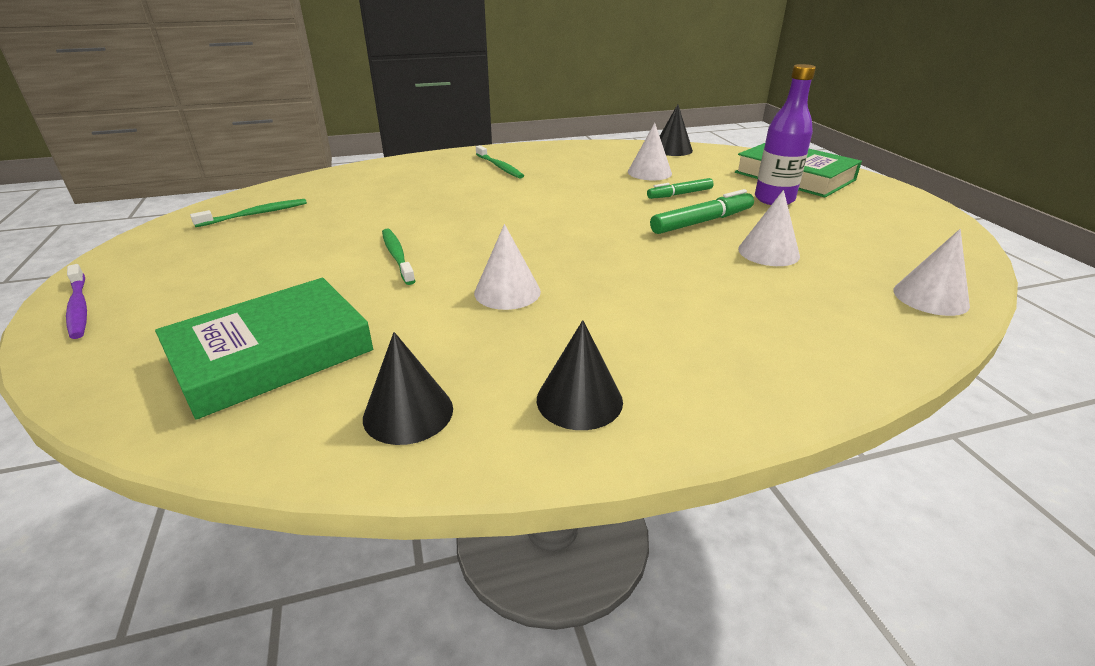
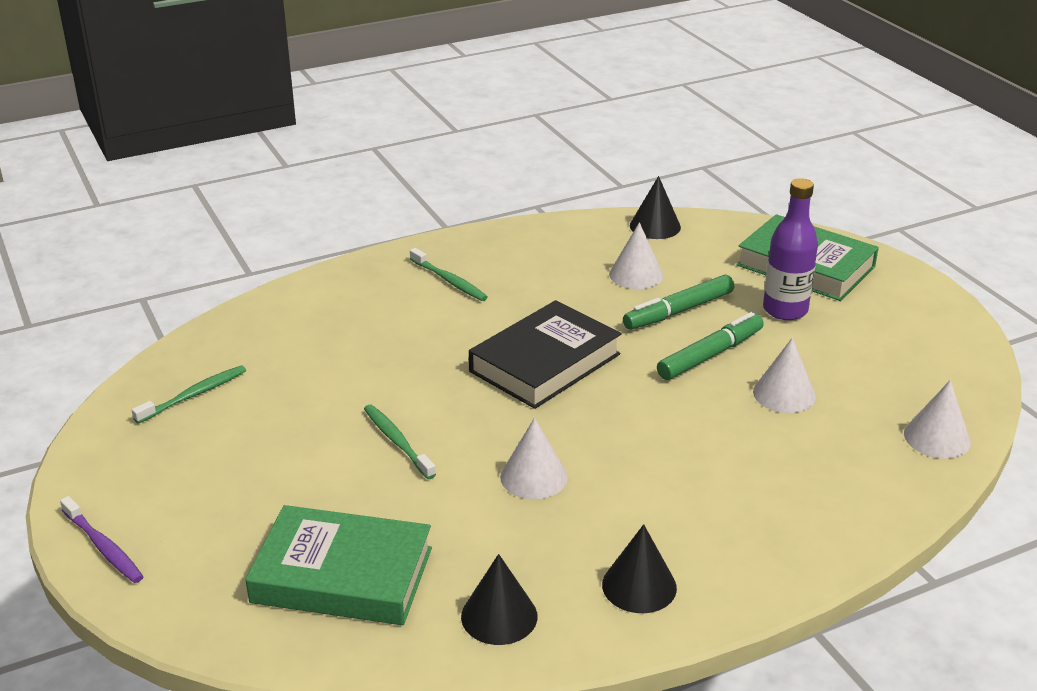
camera: 10 degrees left, 0 degrees up
green book [155,278,373,420] -> green book turned 60 degrees clockwise [245,505,432,625]
green marker [647,178,714,199] -> green marker [623,275,734,330], size x1.52
none -> black book [469,300,621,409]

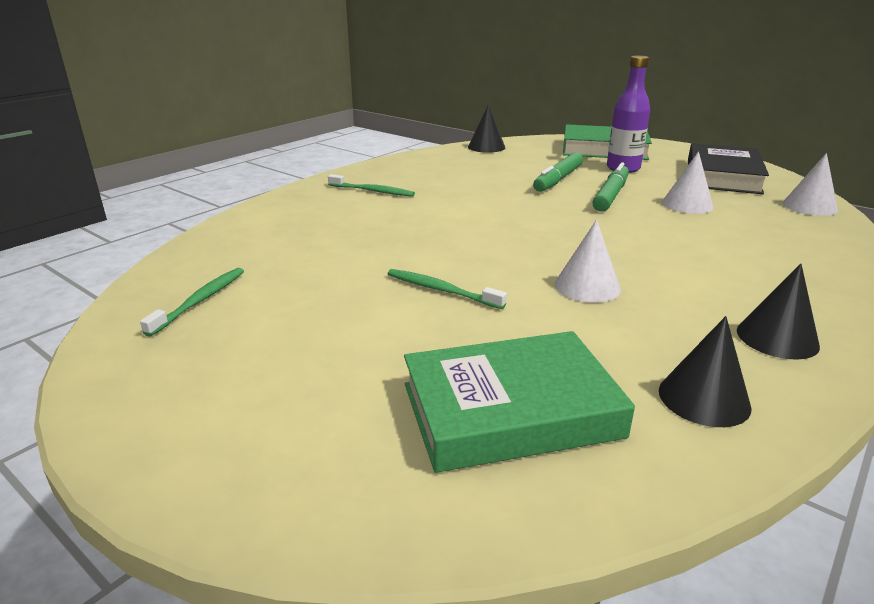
camera: 25 degrees left, 5 degrees down
purple toothbrush [60,496,144,583] -> none
black book [469,300,621,409] -> black book moved to [688,143,769,194]
white cone [609,222,663,289] -> none

